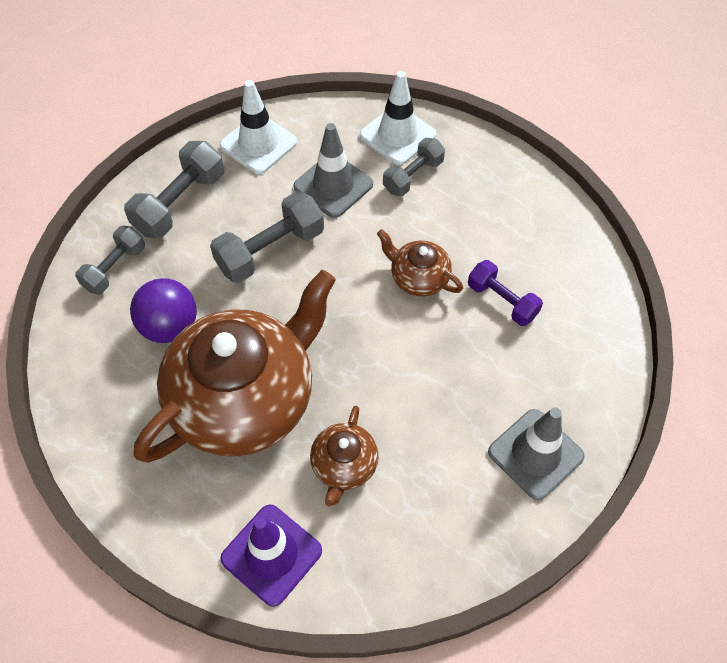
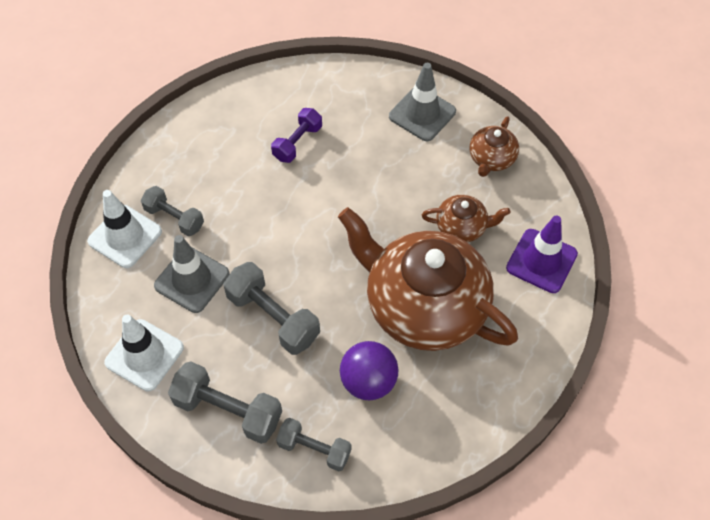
camera: 100 degrees left, 0 degrees up
brown teapot [377,229,463,296] -> brown teapot moved to [470,116,519,177]

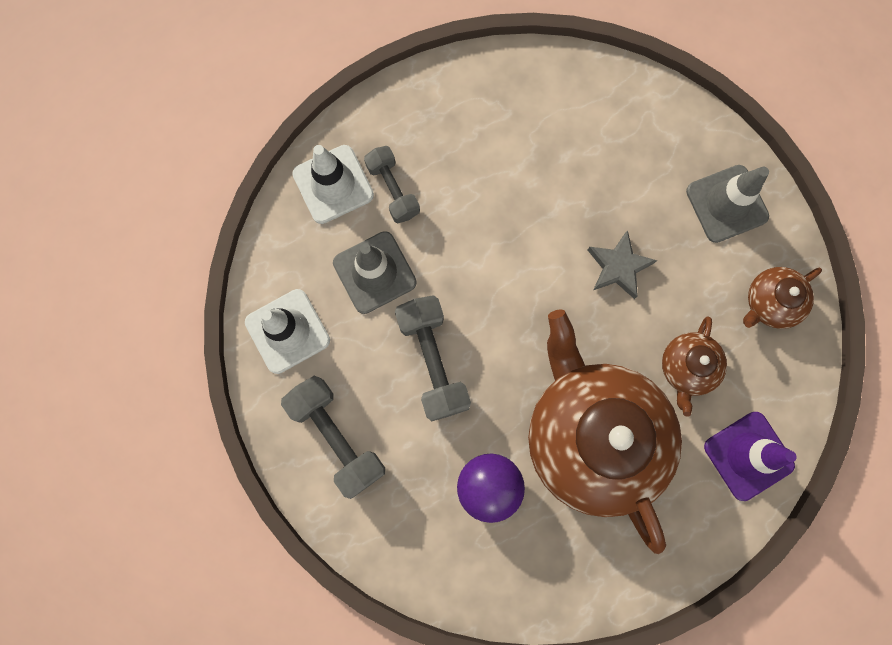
camera: 30 degrees right, 20 degrees up
purple dumbbell [271,108,322,163] -> none
grey dumbbell [276,418,352,471] -> none
brown teapot [422,195,510,242] -> brown teapot turned 75 degrees clockwise [662,316,727,417]
none -> grey star [588,230,657,299]

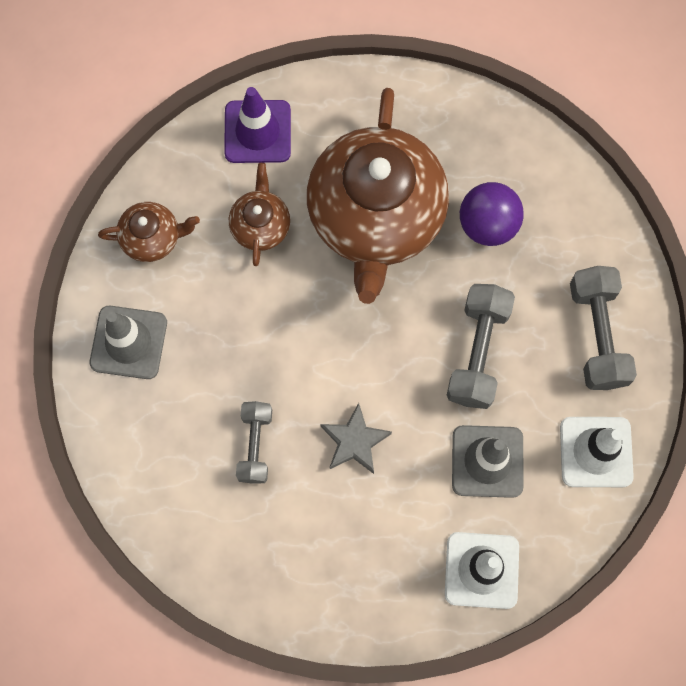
camera: 150 degrees left, 5 degrees down
grey dumbbell [364,146,420,223] -> grey dumbbell moved to [236,401,272,484]
grey star [588,230,657,299] -> grey star moved to [320,403,392,474]
brown teapot [662,316,727,417] -> brown teapot turned 45 degrees counterclockwise [229,163,290,266]

